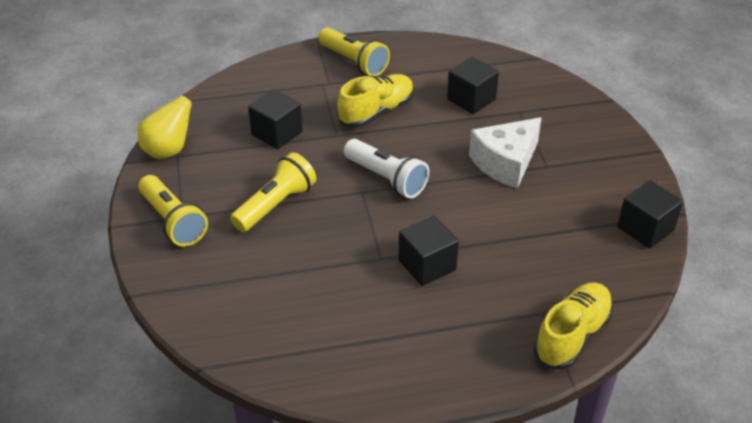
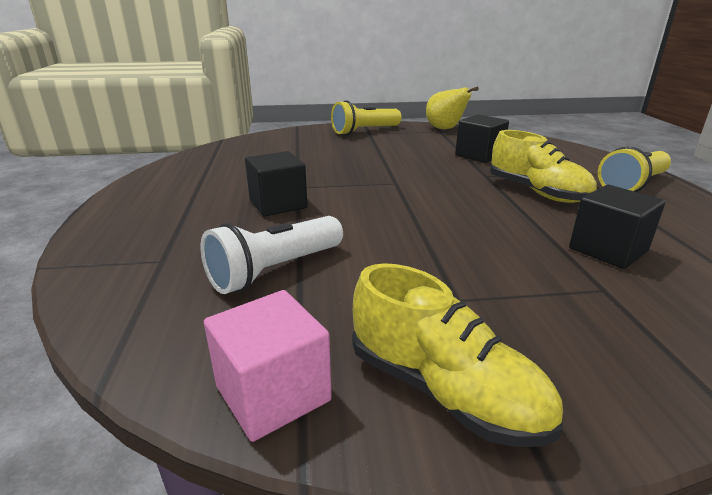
camera: 95 degrees right, 15 degrees down
yellow flashlight [230,152,316,232] -> none
white flashlight [344,139,429,198] -> white flashlight moved to [201,216,343,294]
white cheese [469,117,542,188] -> none
yellow shoe [534,282,613,370] -> yellow shoe moved to [352,263,563,447]
black cube [617,180,683,249] -> pink cube [204,290,332,442]

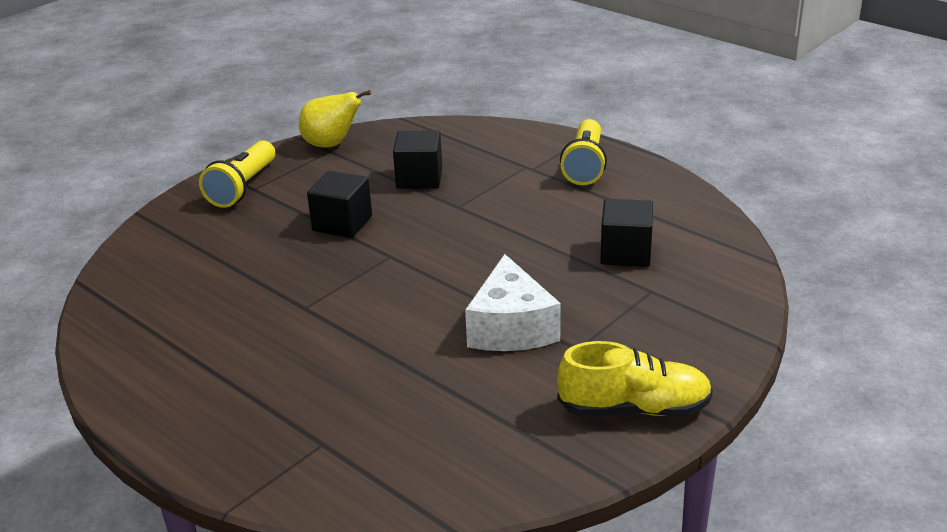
camera: 40 degrees left, 5 degrees up
white flashlight [201,216,343,294] -> none
pink cube [204,290,332,442] -> none
black cube [245,151,308,216] -> black cube moved to [307,171,372,238]
yellow shoe [490,130,597,203] -> none
none -> white cheese [465,254,561,351]

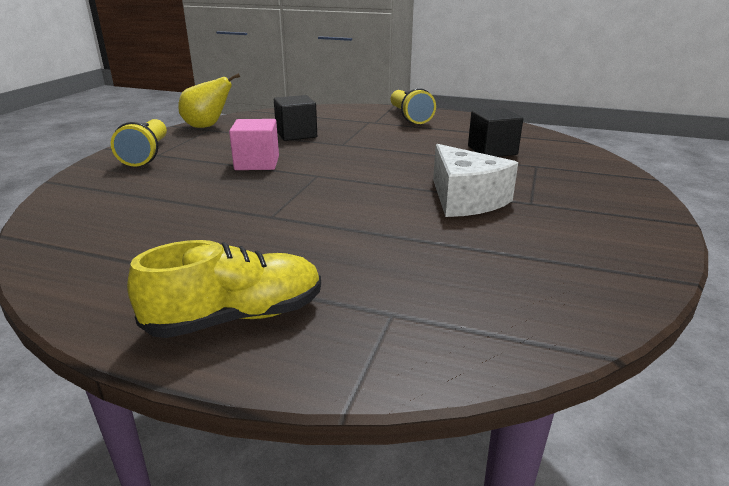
camera: 25 degrees left, 5 degrees down
black cube [307,171,372,238] -> pink cube [229,119,279,170]
yellow shoe [557,341,713,417] -> yellow shoe moved to [127,240,321,338]

